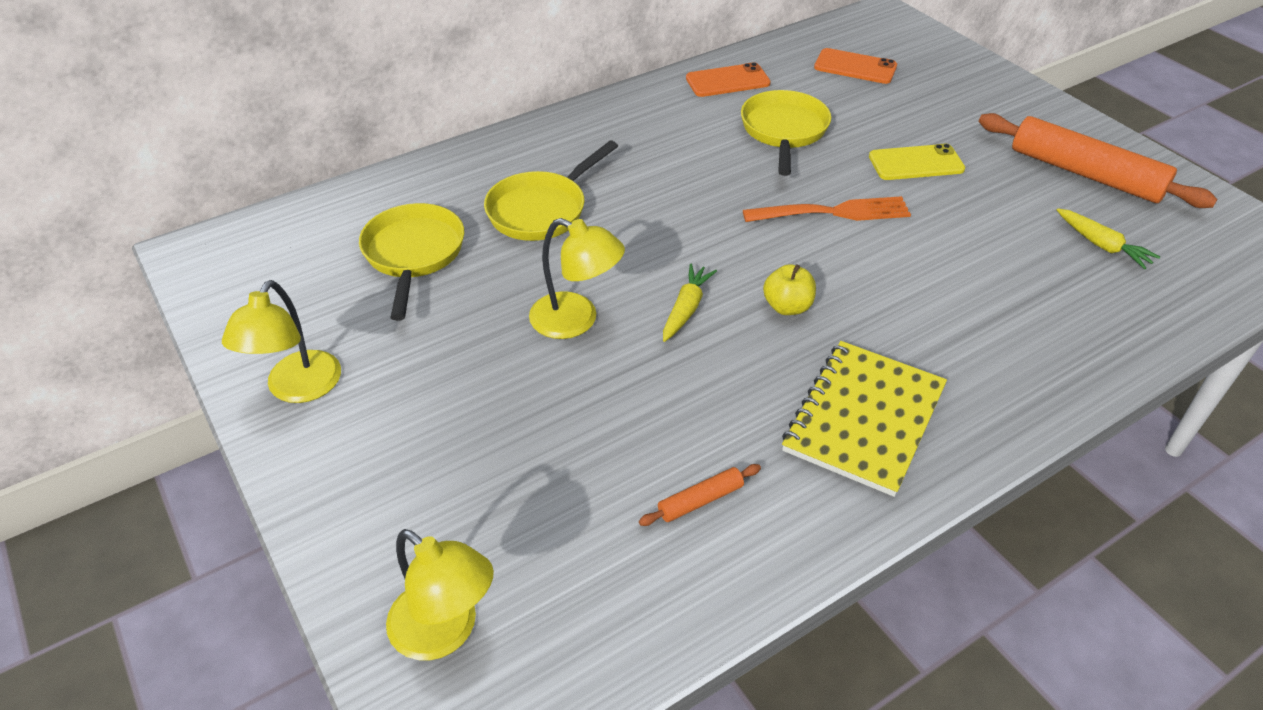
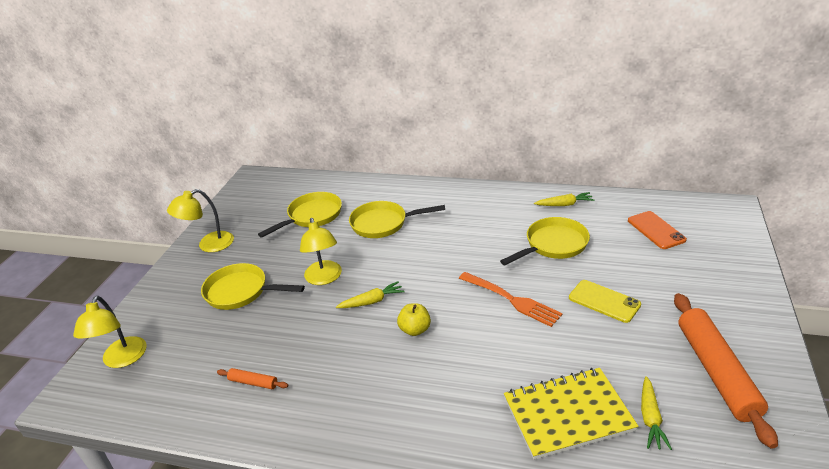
camera: 50 degrees right, 10 degrees down
orange phone [686,62,771,97] -> yellow carrot [534,192,594,206]
yellow notebook [782,341,947,497] -> yellow notebook moved to [504,368,639,459]
none -> yellow pan [201,263,305,310]

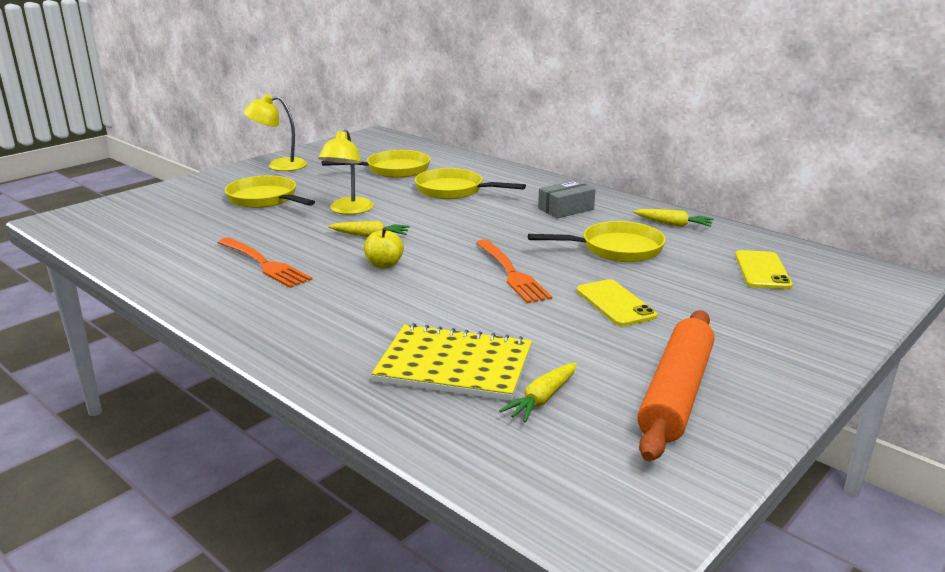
camera: 25 degrees right, 10 degrees down
yellow lamp [73,296,147,368] -> none
orange rolling pin [217,368,288,389] -> none
orange phone [628,211,687,249] -> yellow phone [735,250,793,289]
none -> orange fork [218,238,312,288]
none -> grey box [538,180,596,218]

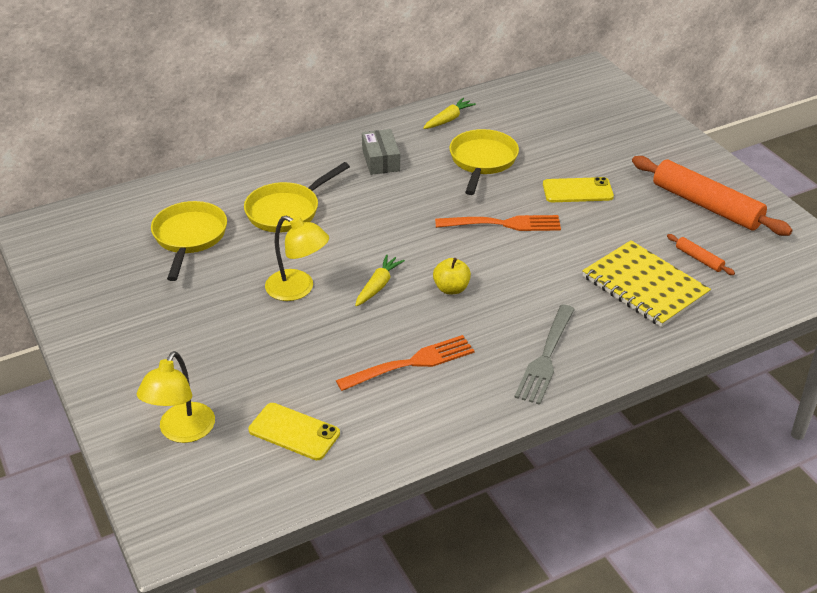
camera: 70 degrees left, 15 degrees up
yellow pan [225,176,315,208] -> none
yellow lamp [243,94,307,171] -> yellow lamp moved to [137,351,215,443]
yellow notebook [371,323,532,401] -> yellow notebook turned 75 degrees counterclockwise [582,240,711,327]
yellow carrot [499,362,577,423] -> orange rolling pin [667,234,735,275]
yellow phone [735,250,793,289] -> yellow phone moved to [248,403,340,460]
none -> grey fork [514,305,575,405]

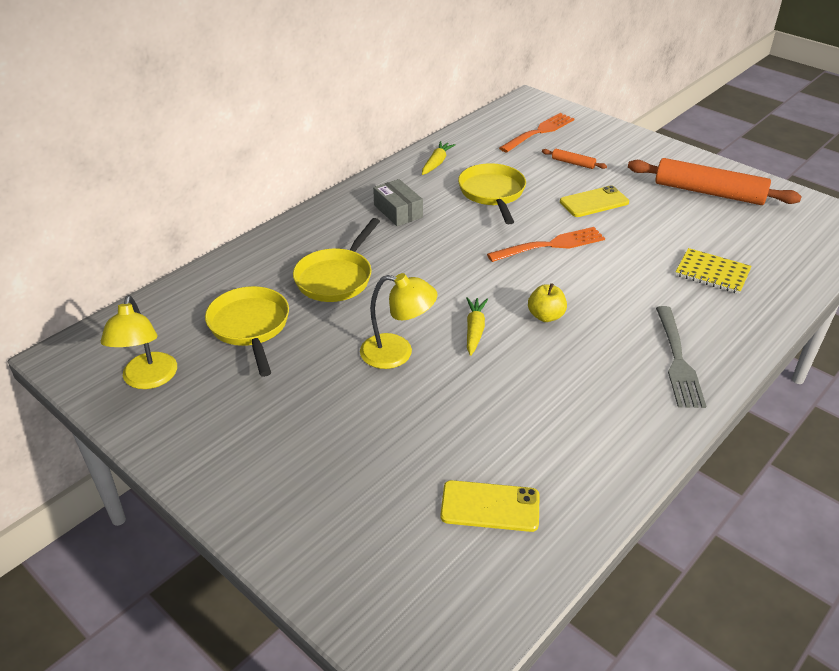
camera: 20 degrees left, 0 degrees up
yellow lamp [137,351,215,443] -> yellow lamp moved to [101,296,177,389]
orange fork [336,335,475,391] -> orange fork moved to [499,113,575,153]
yellow notebook [582,240,711,327] -> yellow notebook [675,248,752,294], size x0.64
orange rolling pin [667,234,735,275] -> orange rolling pin moved to [542,149,607,169]

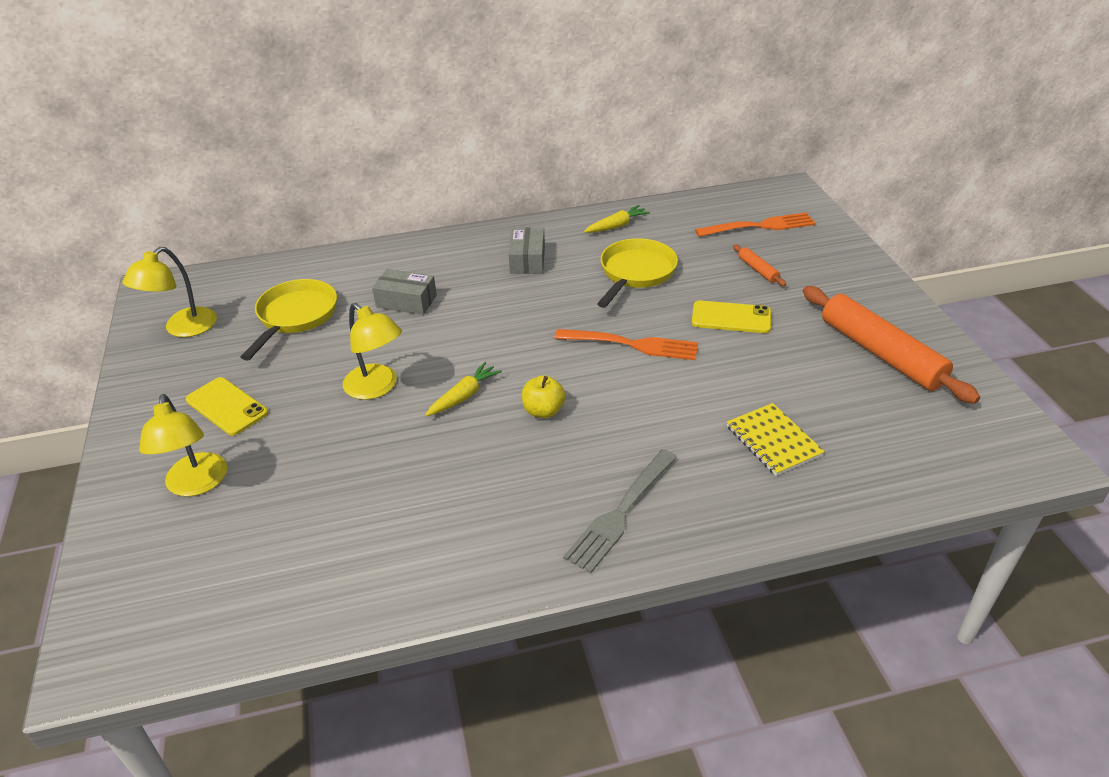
camera: 35 degrees right, 0 degrees up
yellow pan [293,218,380,302] -> grey box [372,269,437,315]
yellow phone [440,480,539,532] -> yellow phone moved to [186,377,268,436]
none -> yellow lamp [139,394,227,497]

